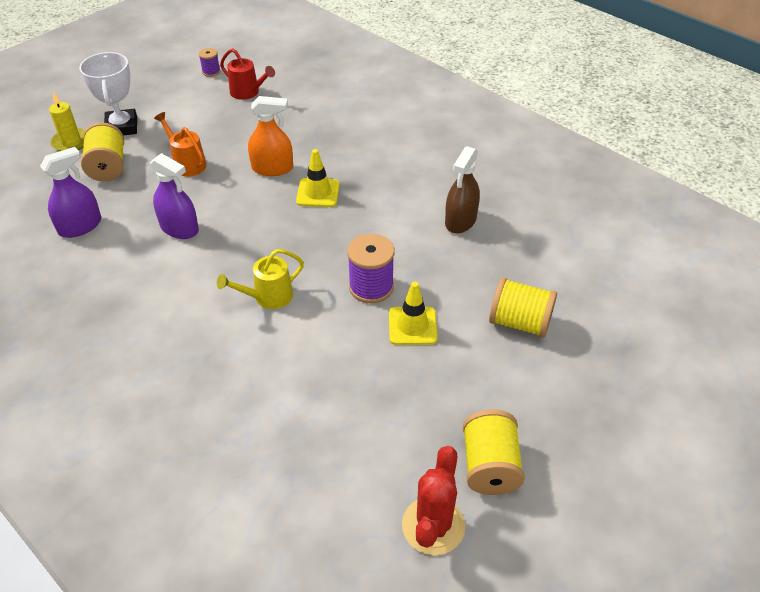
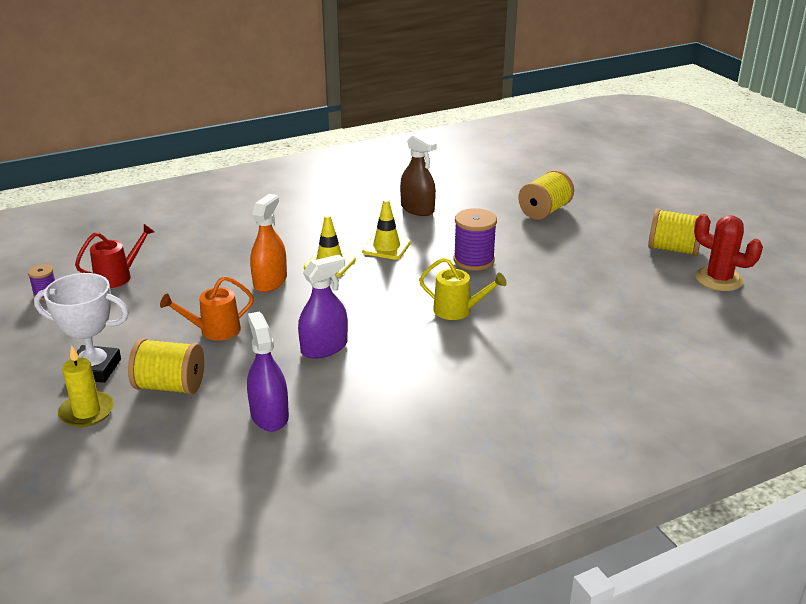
camera: 70 degrees left, 15 degrees down
yellow watering can [217,249,304,309] -> yellow watering can turned 60 degrees counterclockwise [419,258,507,320]
yellow traffic cone [389,282,438,345] -> yellow traffic cone moved to [362,199,411,260]

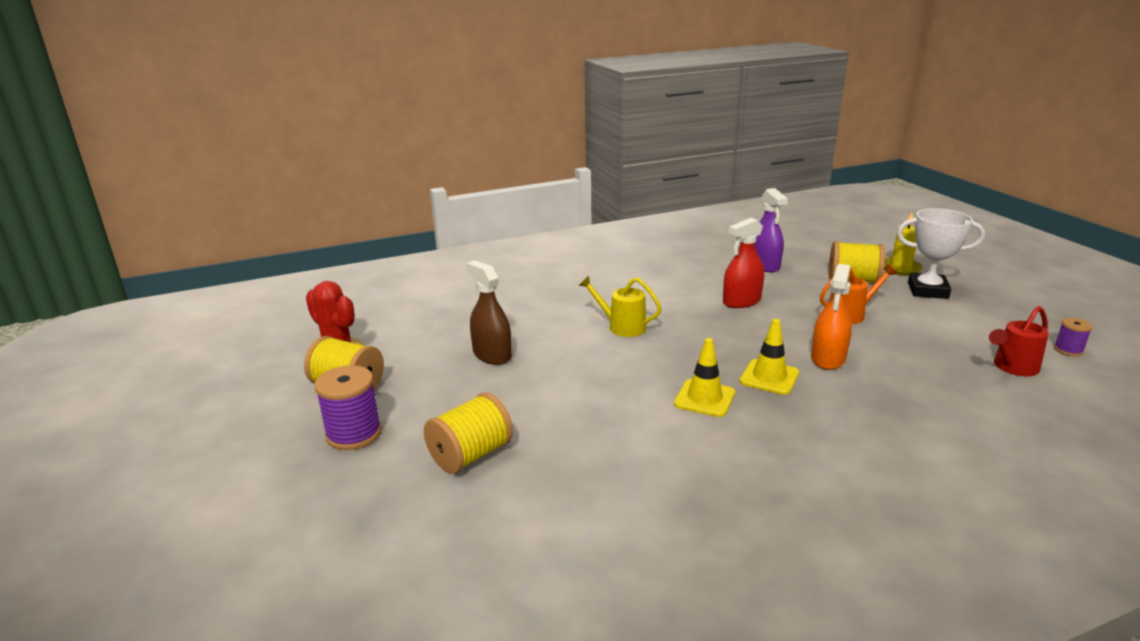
camera: 175 degrees left, 5 degrees down
purple spray bottle [298,255,348,359] -> red spray bottle [723,218,764,308]
brown spray bottle [400,133,437,216] -> brown spray bottle moved to [466,260,512,365]
purple spool [453,208,497,271] -> purple spool moved to [314,365,382,450]

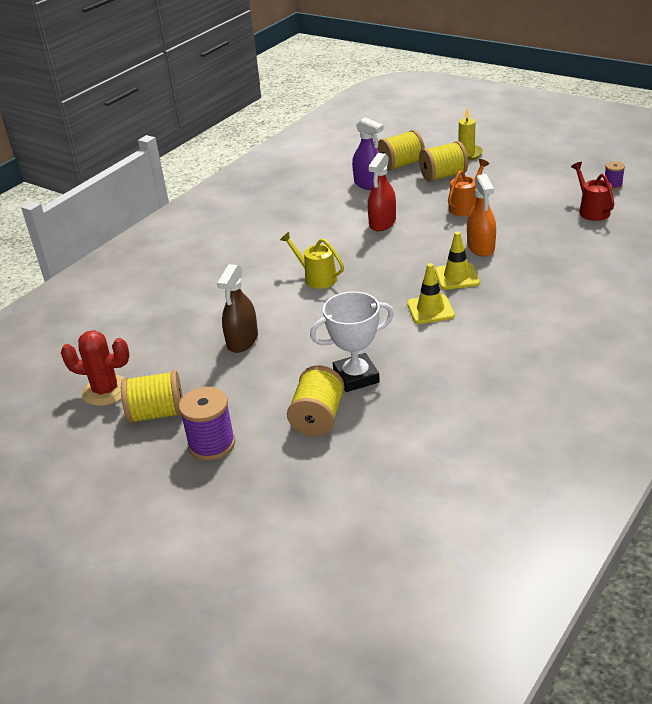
camera: 30 degrees left, 10 degrees up
brown spray bottle [466,260,512,365] -> brown spray bottle turned 90 degrees counterclockwise [217,264,258,353]
yellow watering can [579,276,662,337] -> yellow watering can turned 45 degrees clockwise [280,232,344,289]
white trophy [897,208,985,299] -> white trophy moved to [310,291,394,392]
red watering can [989,306,1049,376] -> red watering can turned 135 degrees clockwise [571,162,614,221]
none -> yellow spool [377,130,425,171]

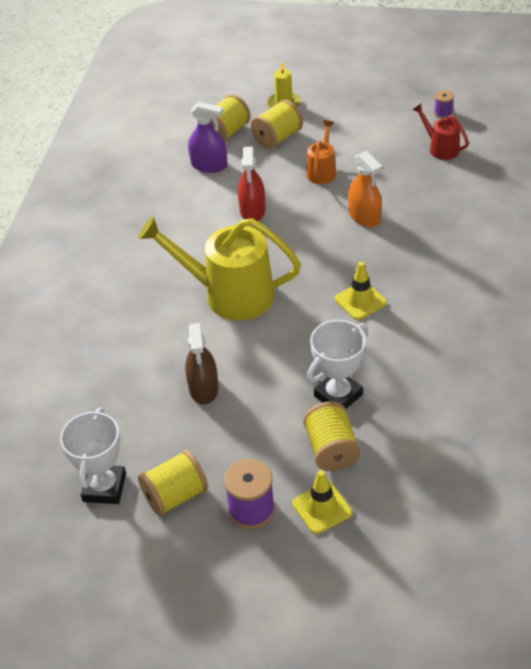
camera: 25 degrees left, 10 degrees up
red cactus [61,330,130,406] -> white trophy [60,408,126,504]
yellow watering can [280,232,344,289] -> yellow watering can [138,216,301,321], size x2.04
yellow traffic cone [435,232,480,289] -> yellow traffic cone moved to [292,470,352,534]

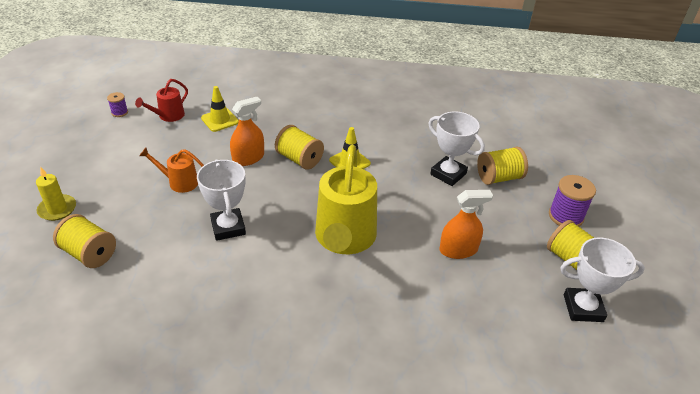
camera: 100 degrees left, 5 degrees down
brown spray bottle [185,323,218,404] -> orange spray bottle [439,190,493,259]
purple spray bottle [188,102,227,173] -> none
red spray bottle [238,147,266,221] -> white trophy [197,159,246,241]
yellow spool [251,100,303,149] -> yellow spool moved to [275,125,324,170]
yellow traffic cone [292,470,352,534] -> yellow traffic cone moved to [201,86,239,132]

